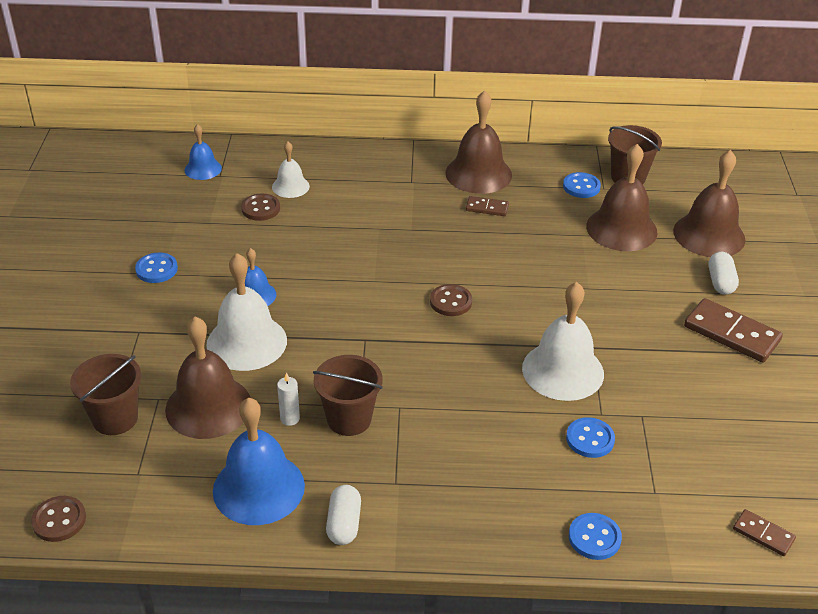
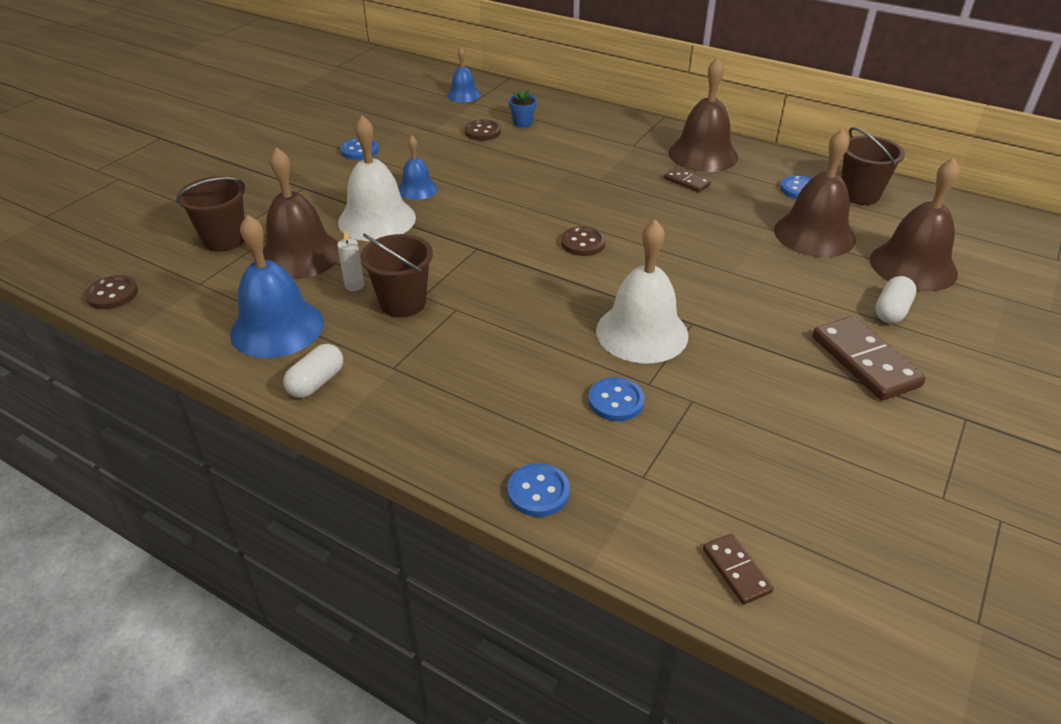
camera: 30 degrees right, 0 degrees up
white bell [272,141,310,198] -> blue flower pot [508,89,537,128]

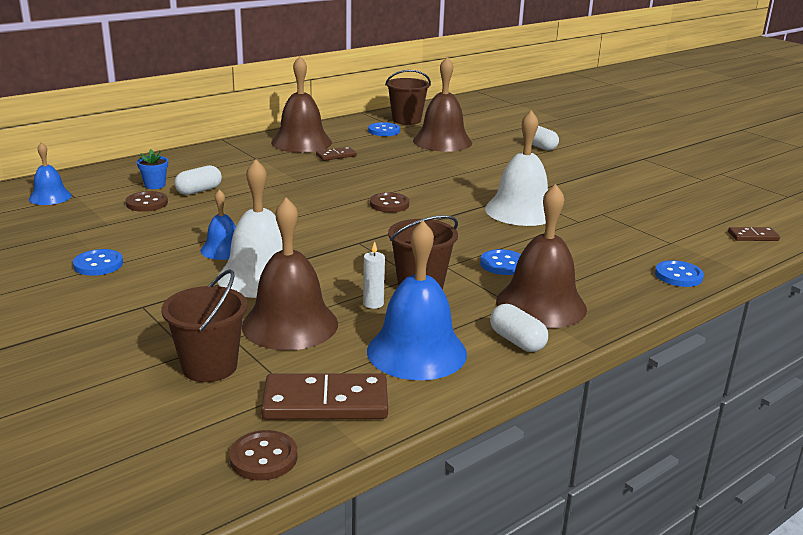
camera: 70 degrees left, 15 degrees down
blue button [588,377,645,421] -> blue button moved to [480,249,521,275]
brown domino [812,316,926,400] -> brown domino moved to [261,373,388,420]
brown bell [870,158,960,291] -> brown bell moved to [496,184,587,328]
none -> white capsule [174,165,222,195]

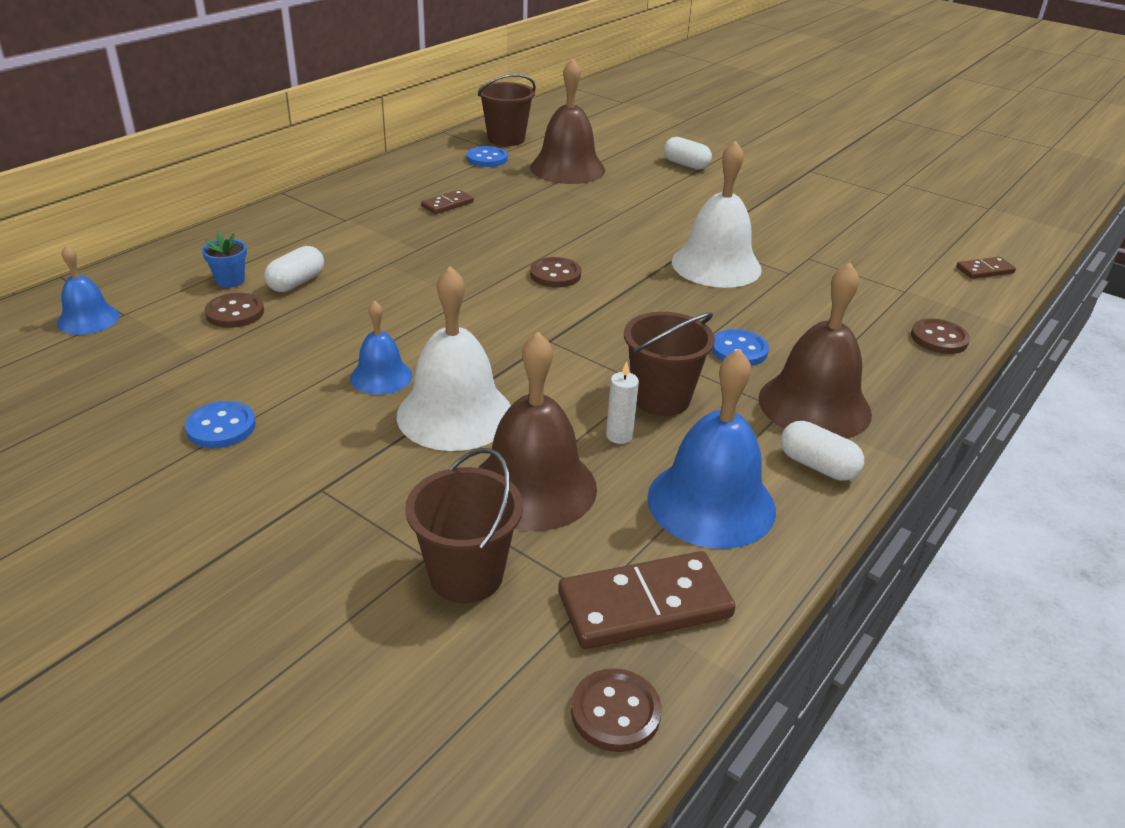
camera: 15 degrees left, 10 degrees up
brown bell [271,56,332,153] -> none
blue button [655,260,704,287] -> brown button [911,318,970,354]

